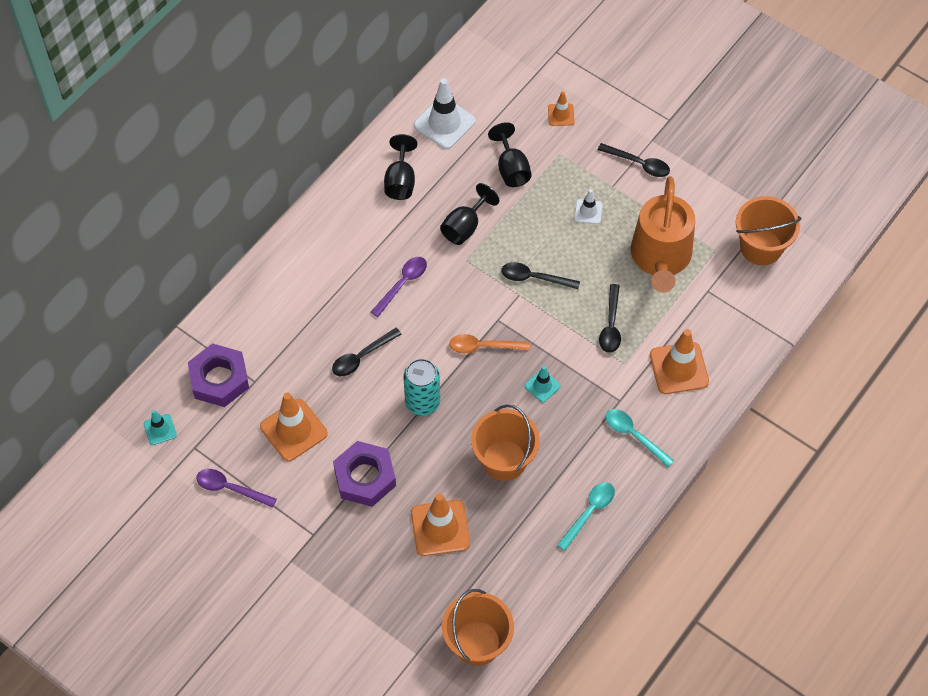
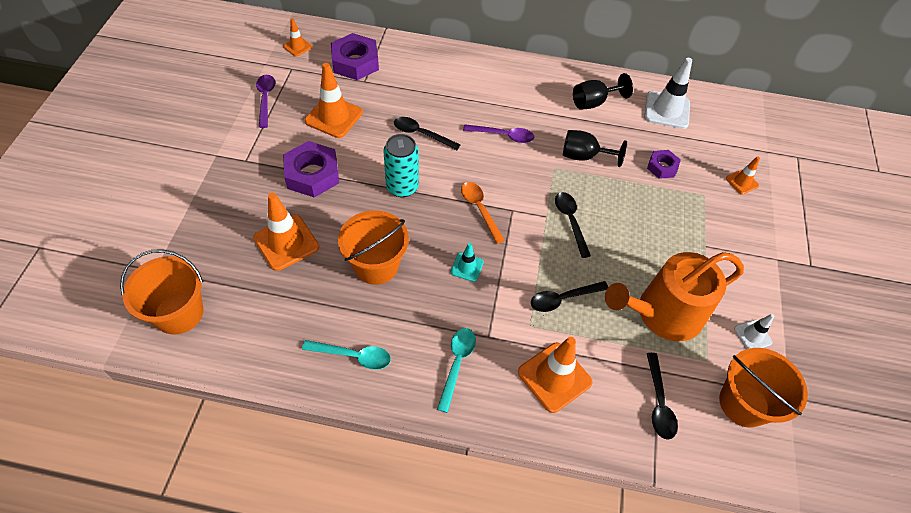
camera: 60 degrees right, 5 degrees down
turquoise traffic cone [144,410,177,445] -> orange traffic cone [283,18,312,57]
black goblet [488,122,532,187] -> purple nut [647,150,681,179]
white traffic cone [574,189,602,224] -> white traffic cone moved to [734,314,775,349]
black spoon [598,143,670,177] -> black spoon moved to [647,353,678,440]

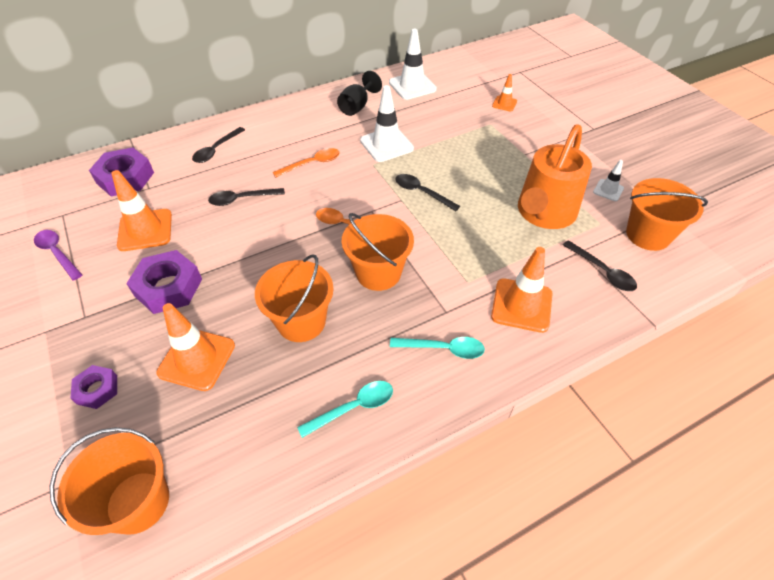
camera: 35 degrees left, 5 degrees down
orange traffic cone [283,18,312,57] -> none
turquoise can [383,134,419,197] -> none
turquoise spoon [437,328,476,413] -> turquoise spoon turned 120 degrees clockwise [390,337,485,359]
turquoise traffic cone [451,243,484,282] -> orange bucket [342,213,414,291]
purple spoon [463,124,534,143] -> orange spoon [273,148,340,178]
black spoon [531,281,608,312] -> black spoon moved to [192,127,245,163]
black goblet [563,130,627,167] -> white traffic cone [360,85,414,162]
purple nut [647,150,681,179] -> purple nut moved to [71,365,117,409]

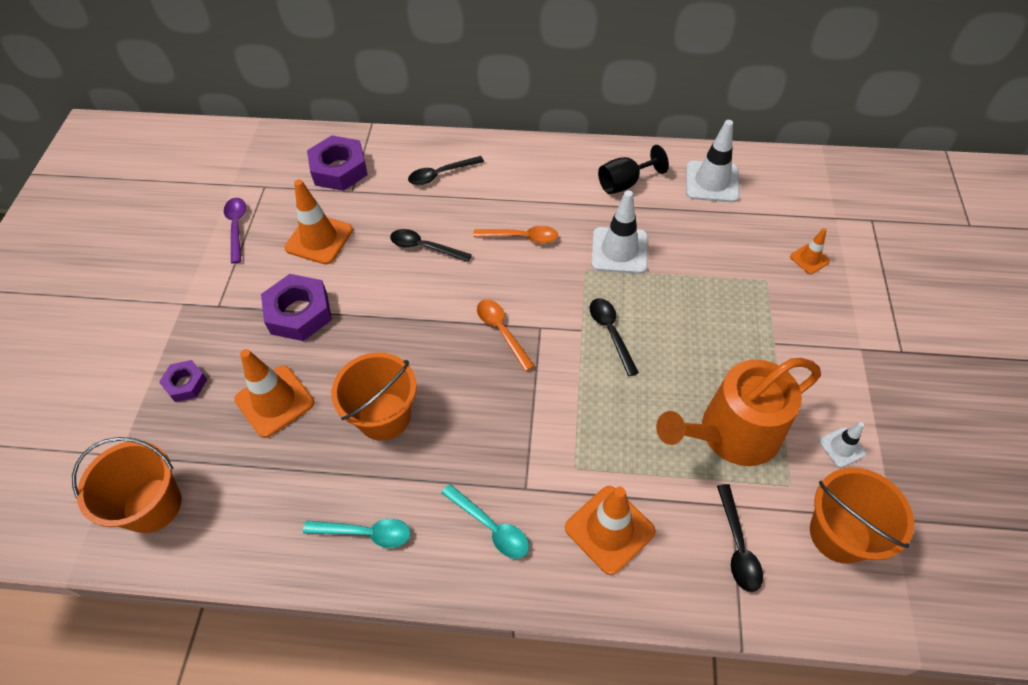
camera: 35 degrees right, 5 degrees up
orange bucket [342,213,414,291] -> none

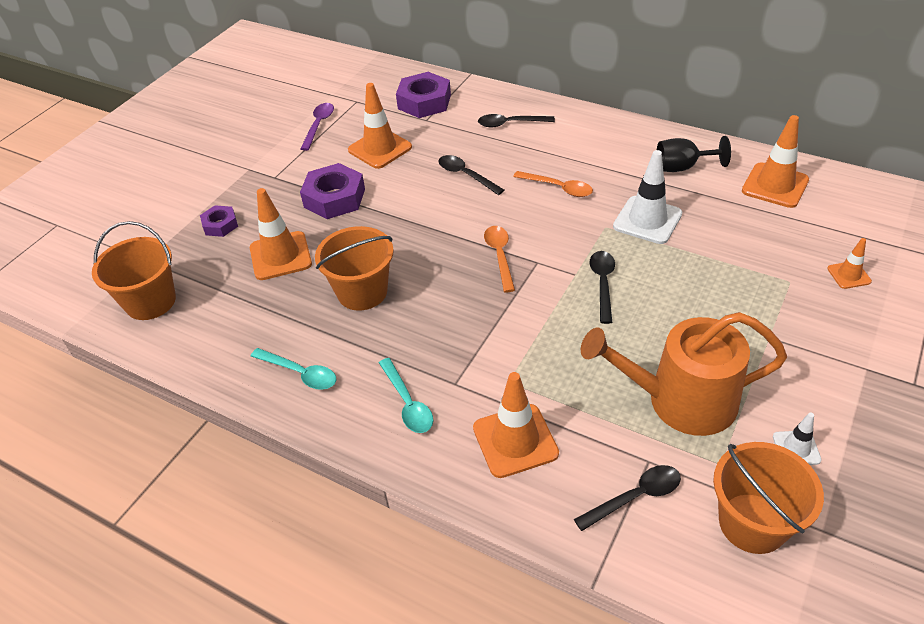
camera: 25 degrees right, 10 degrees down
white traffic cone [686,120,740,203] -> orange traffic cone [742,115,809,208]
black spoon [717,484,763,592] -> black spoon turned 135 degrees counterclockwise [574,465,681,531]

